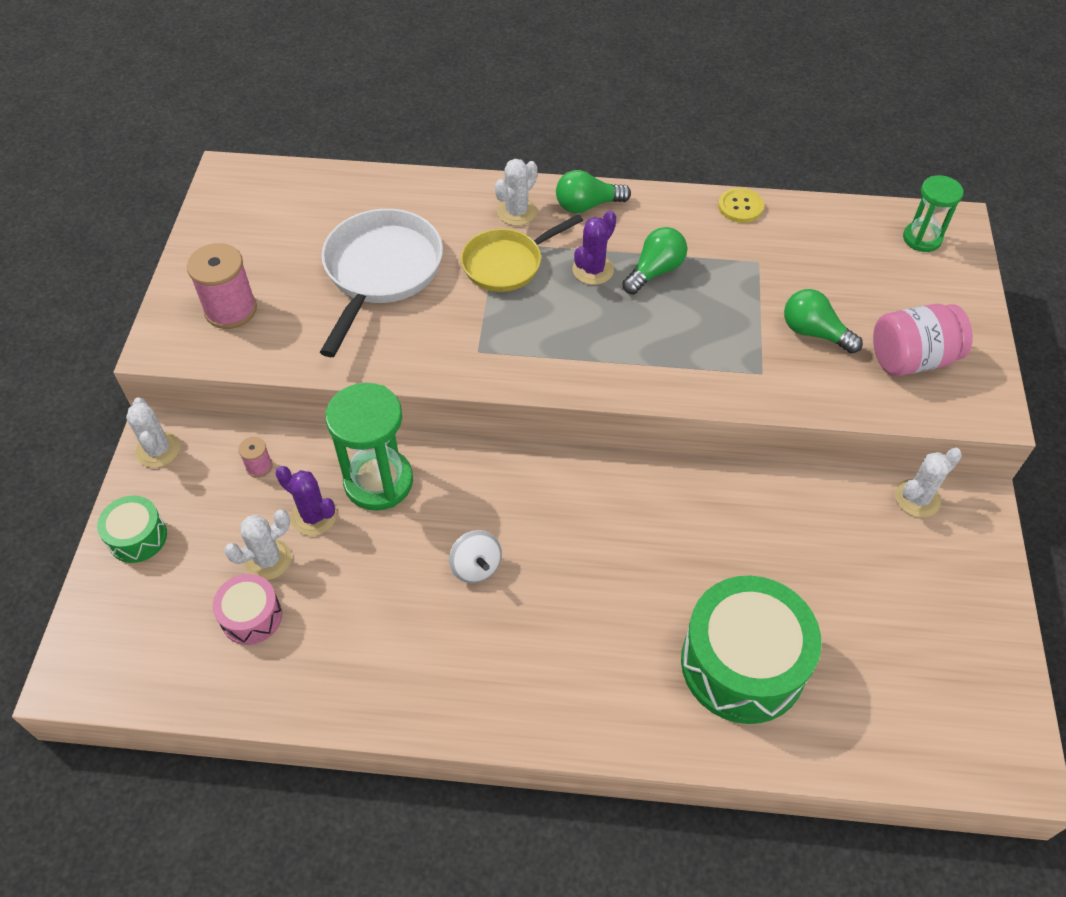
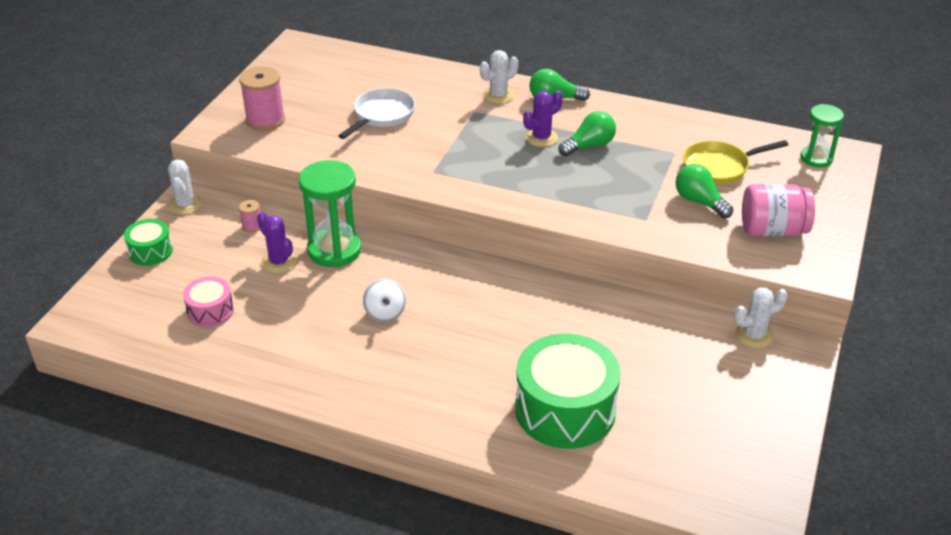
camera: 15 degrees right, 15 degrees down
white cactus [224,509,292,580] -> none
white pan [320,209,443,357] -> white pan [338,88,415,139], size x0.67
yellow pan [461,214,583,292] -> yellow pan moved to [683,140,788,184]
yellow button [718,188,764,223] -> none

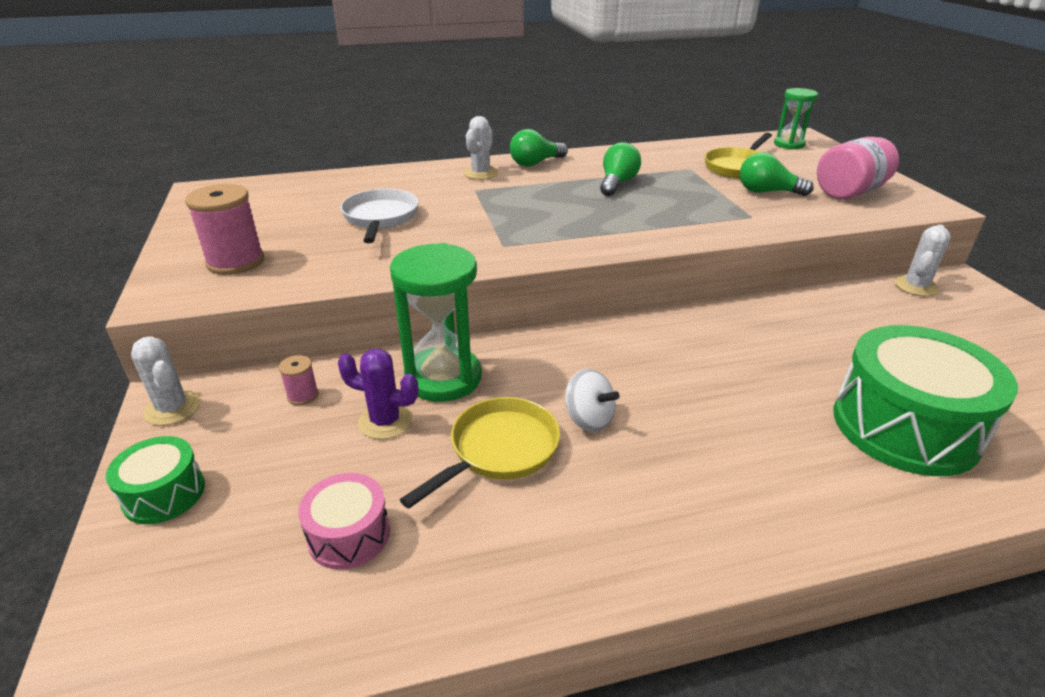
camera: 35 degrees left, 5 degrees down
purple cactus [523,91,563,147] -> none
none -> yellow pan [400,397,560,509]

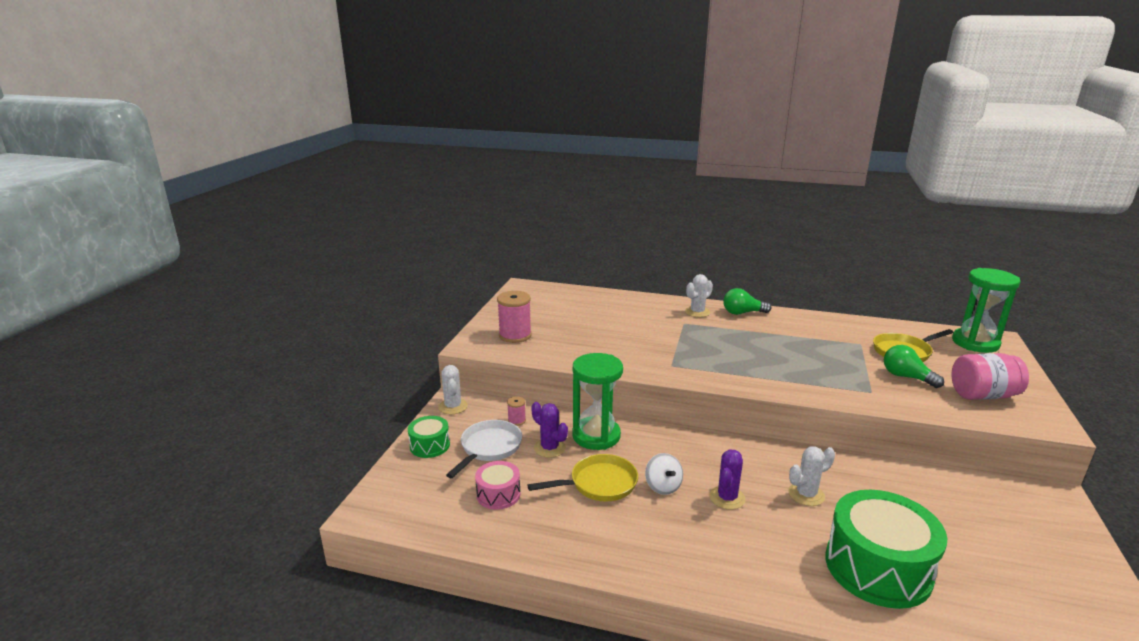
camera: 30 degrees right, 10 degrees down
white pan [340,189,419,243] -> white pan moved to [446,420,522,478]
green light bulb [600,142,641,196] -> none
green hourglass [774,88,818,149] -> green hourglass [952,268,1020,353], size x1.63
white cactus [894,225,951,296] -> white cactus moved to [788,446,835,506]
none -> purple cactus [709,449,746,510]

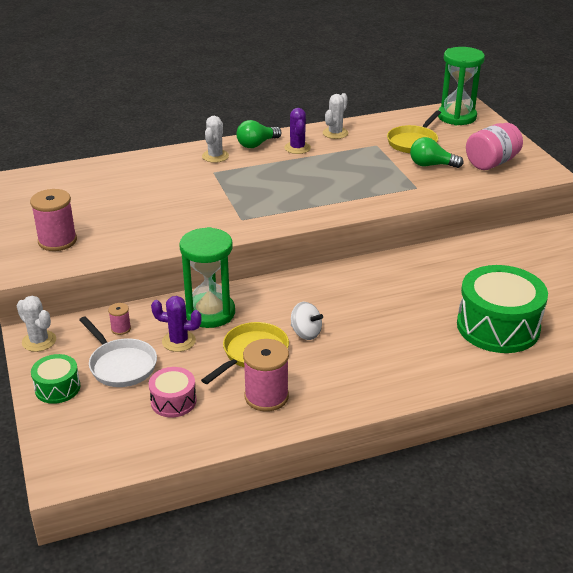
camera: 35 degrees left, 10 degrees up
white pan [446,420,522,478] -> white pan turned 150 degrees clockwise [79,316,157,387]
purple cactus [709,449,746,510] -> purple cactus moved to [284,108,311,154]
white cactus [788,446,835,506] -> white cactus moved to [323,93,348,139]
none -> pink spool [243,339,289,412]

